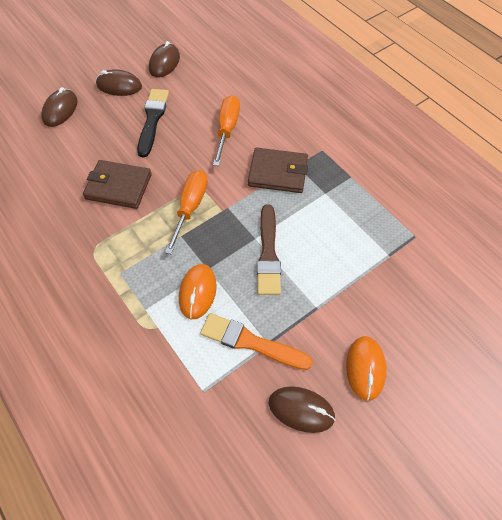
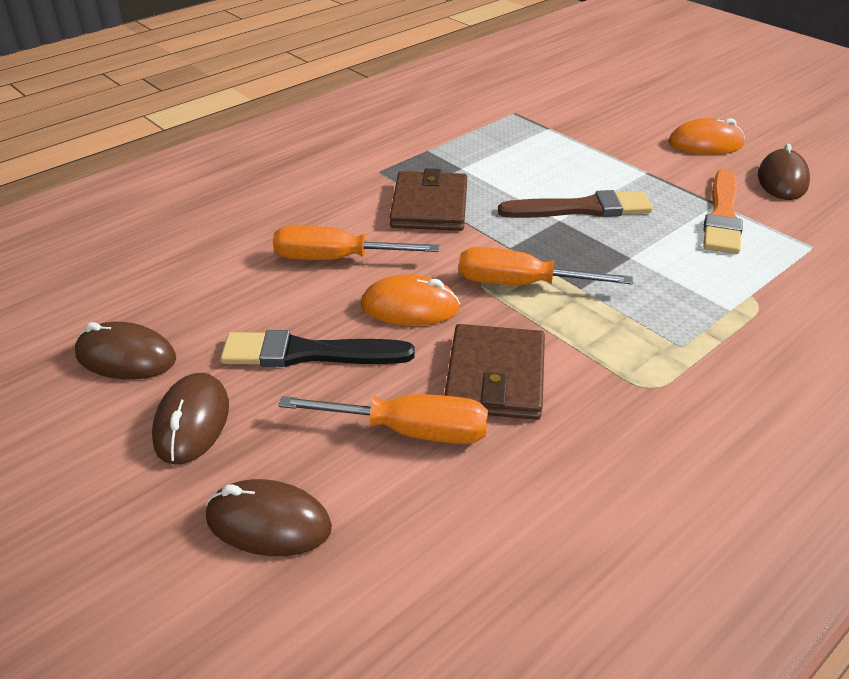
camera: 95 degrees left, 20 degrees down
orange mouse [179,264,217,319] -> orange mouse moved to [361,274,460,326]
none -> orange screwdriver [278,394,488,444]

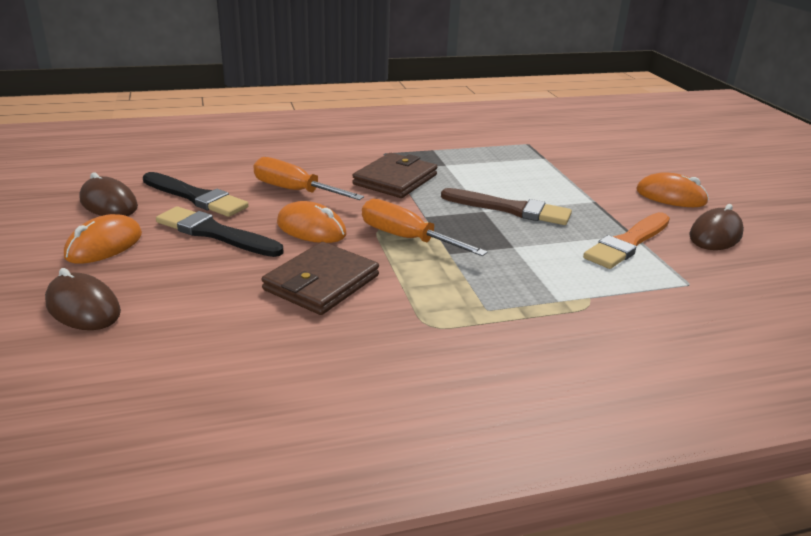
camera: 25 degrees right, 10 degrees down
brown mouse [152,373,229,465] -> orange mouse [64,214,142,264]
orange screwdriver [278,394,488,444] -> none
none -> black brush [143,172,249,217]

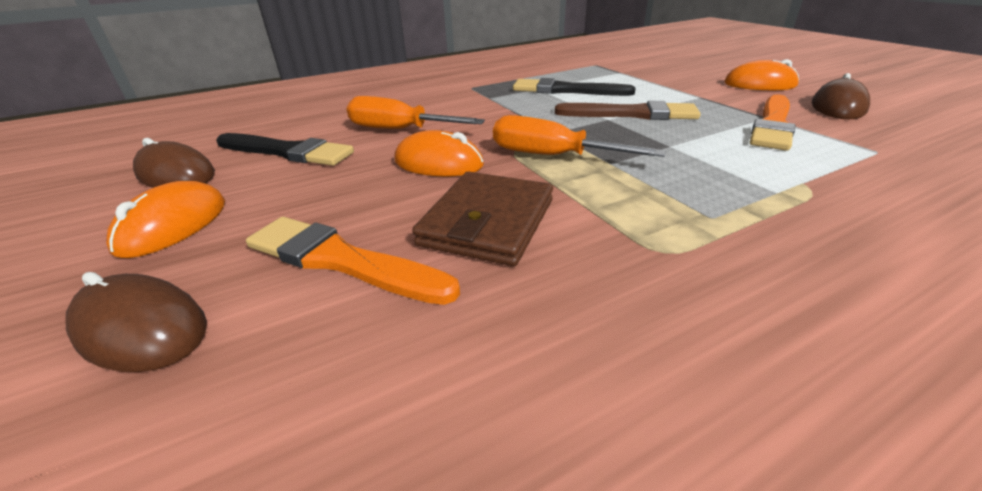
camera: 10 degrees left, 5 degrees up
black brush [156,206,284,257] -> black brush moved to [513,78,635,96]
brown wallet [352,153,437,198] -> none
none -> orange brush [246,217,460,305]

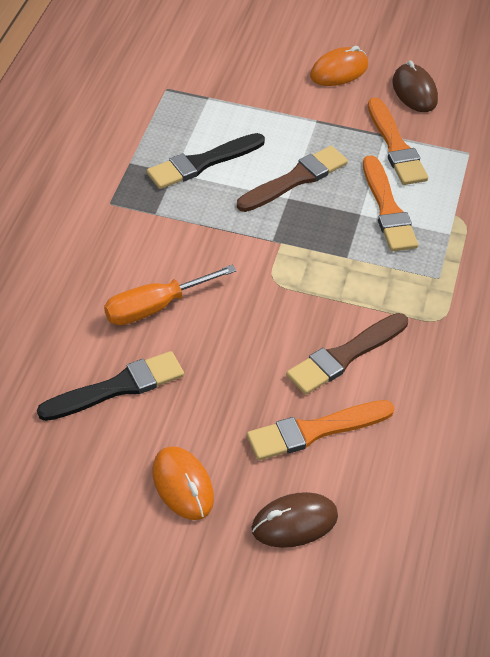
camera: 50 degrees left, 15 degrees up
brown mouse [133,138,215,188] -> none
orange mouse [394,130,484,176] -> none
brown wallet [412,172,553,266] -> brown brush [286,313,408,395]
orange screwdriver [493,115,666,157] -> none
none -> orange brush [363,155,418,252]

